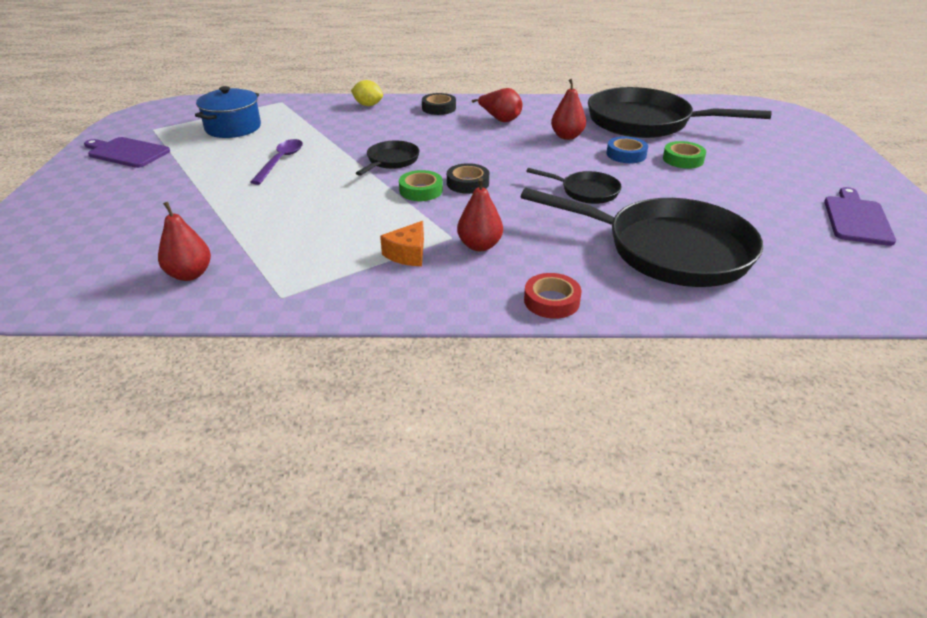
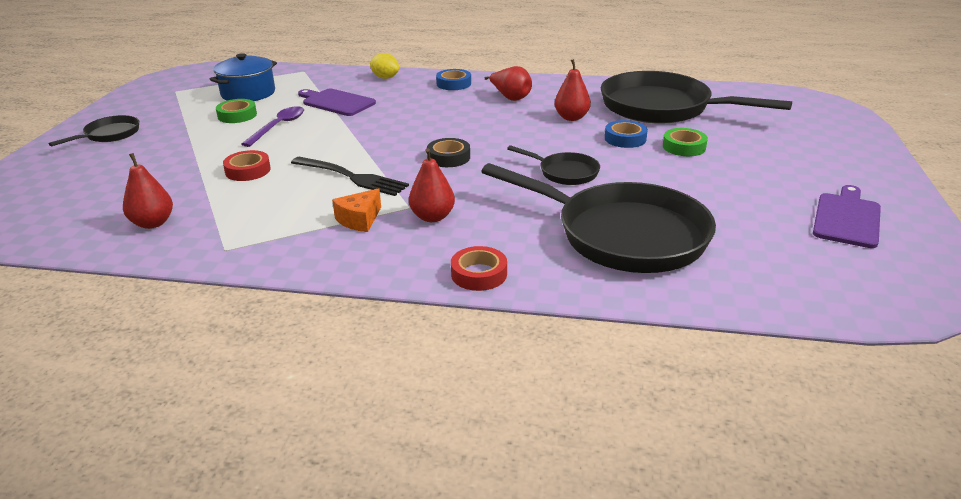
camera: 10 degrees right, 5 degrees down
purple cutting board [84,137,170,168] -> purple cutting board moved to [298,89,376,116]
black pan [356,141,420,176] -> black pan moved to [49,115,139,146]
green tape [399,170,443,201] -> green tape moved to [216,99,257,123]
black tape [422,93,456,115] -> blue tape [436,69,471,90]
none -> red tape [223,150,271,181]
none -> black fork [291,157,409,196]

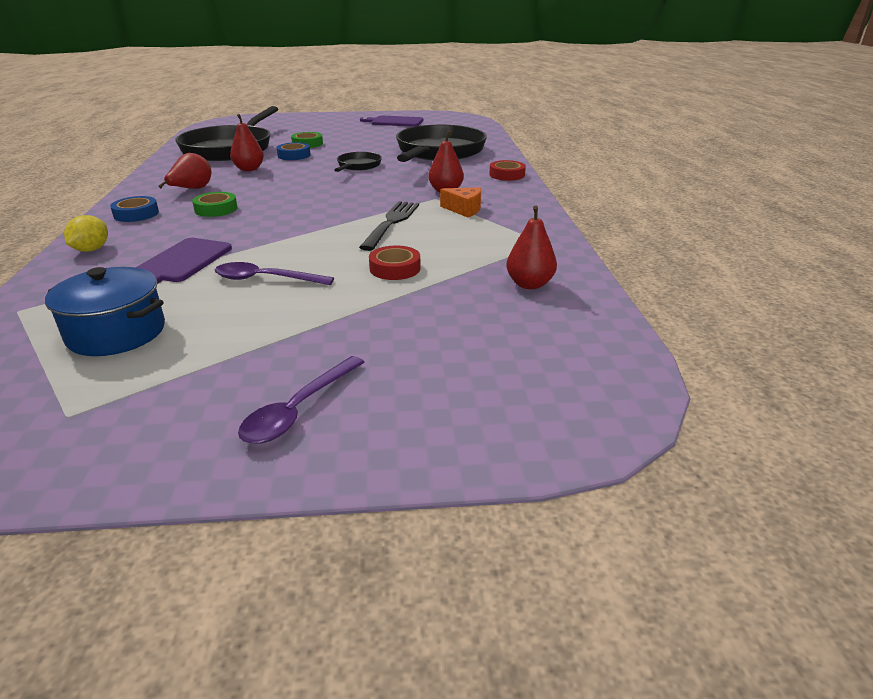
camera: 105 degrees left, 0 degrees up
black pan [49,115,139,146] -> purple spoon [238,356,365,444]
green tape [216,99,257,123] -> green tape moved to [192,192,238,217]
black tape [427,138,470,167] -> none

